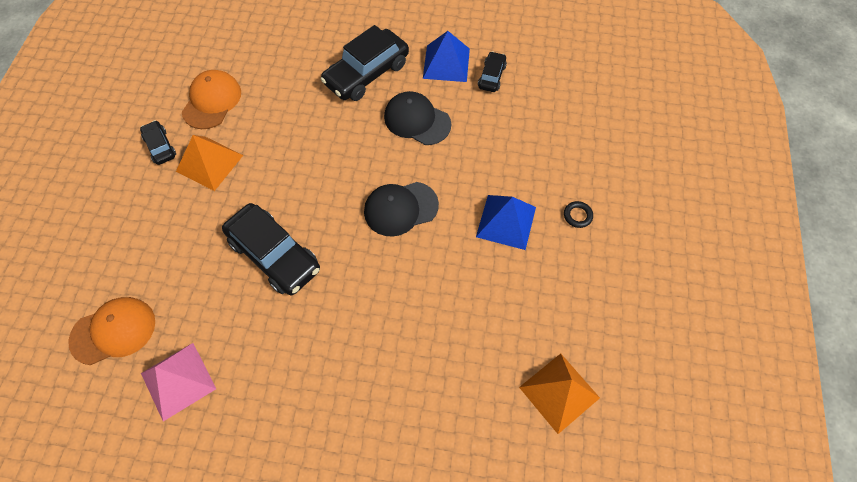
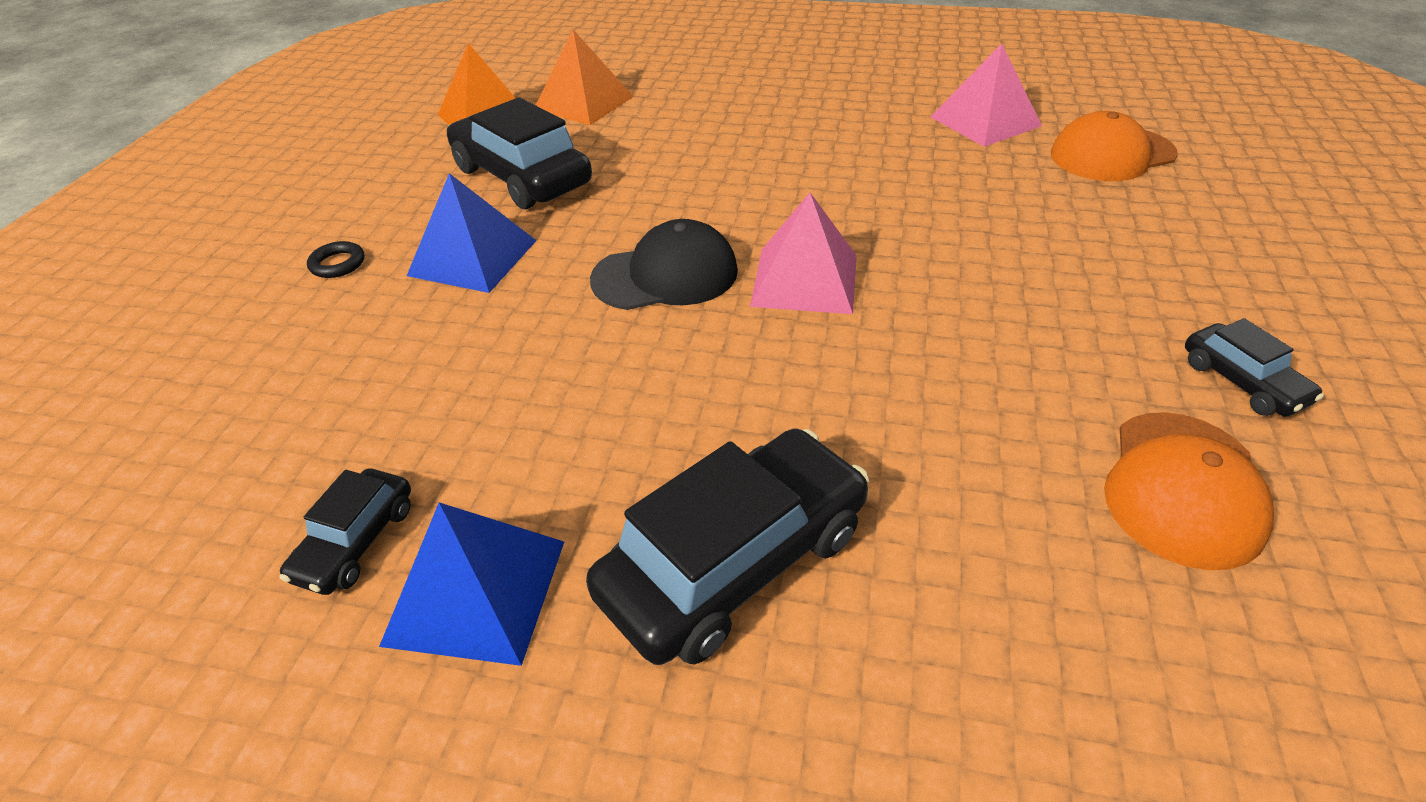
camera: 175 degrees left, 20 degrees down
orange pyramid [176,135,243,191] -> orange pyramid moved to [536,30,634,125]
black car [222,203,320,295] -> black car moved to [447,97,592,209]
black cap [384,91,451,145] -> none
none -> pink pyramid [750,193,857,314]

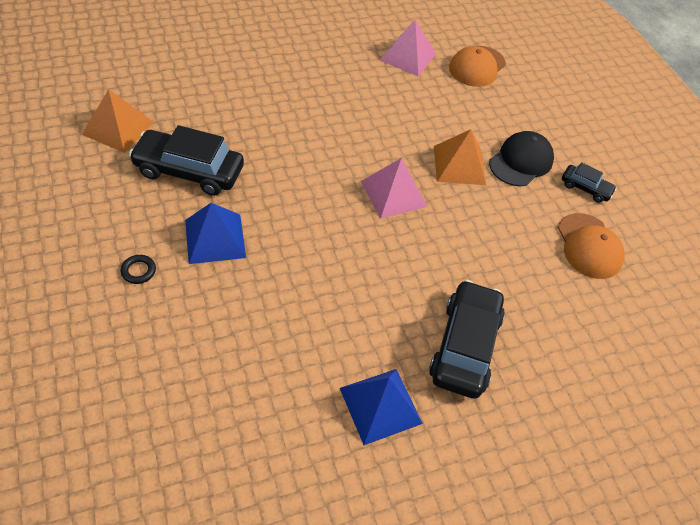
camera: 40 degrees left, 10 degrees up
black car [280,468,411,595] -> none
orange pyramid [536,30,634,125] -> orange pyramid moved to [434,129,486,185]
black cap [590,219,738,310] -> black cap moved to [489,131,554,186]

